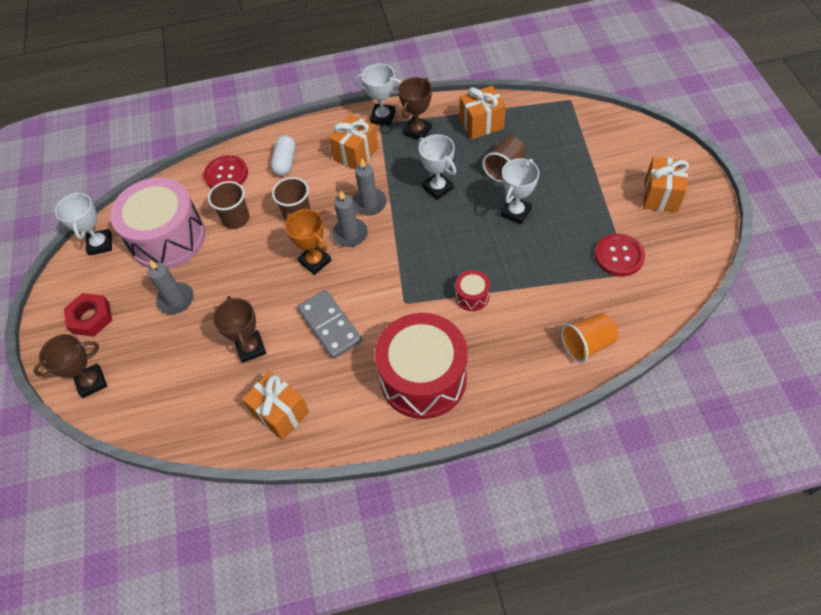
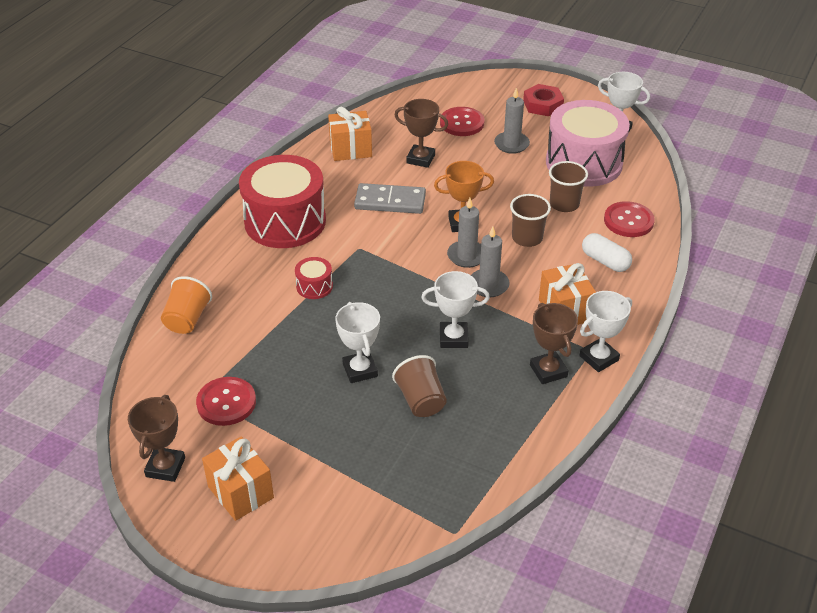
camera: 125 degrees right, 15 degrees down
brown trophy [33,334,107,398] -> brown trophy moved to [128,395,185,482]
orange gift [460,86,506,139] -> none
none -> red button [440,107,485,136]

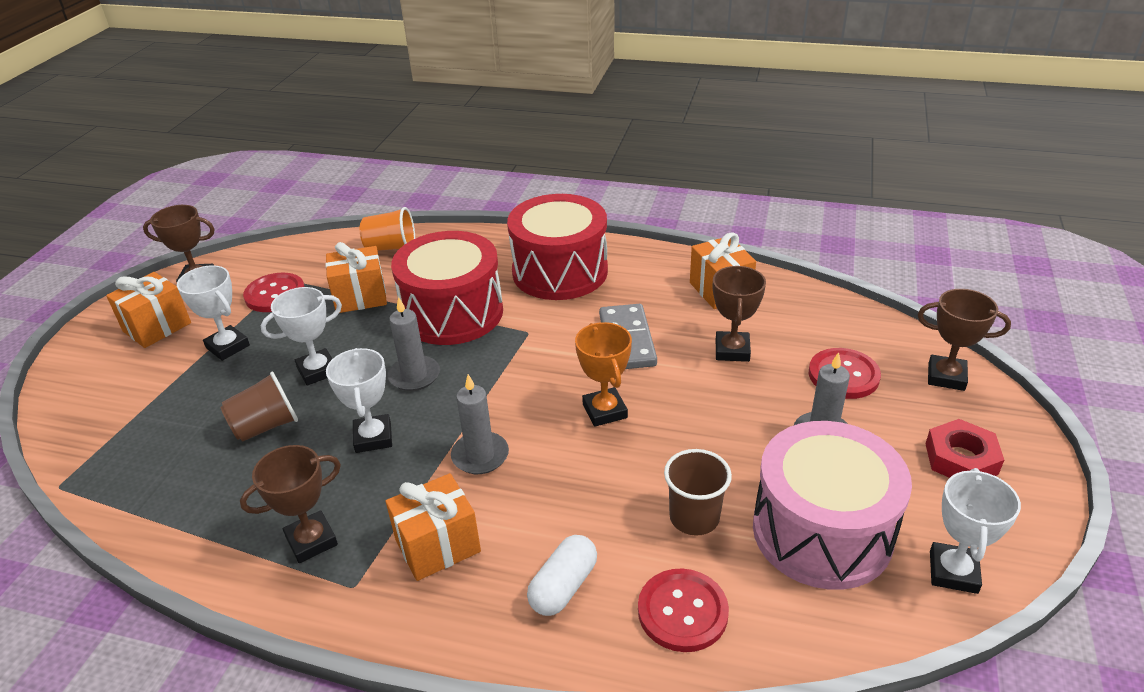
camera: 80 degrees right, 5 degrees down
red drum [295,257,333,299] -> red drum [391,231,503,345], size x2.38
grey candle [447,198,481,268] -> grey candle moved to [388,297,440,391]
brown cup [510,194,551,247] -> none
white trophy [579,291,632,372] -> white trophy moved to [177,265,250,361]
none -> orange gift [325,242,387,313]
none -> brown trophy [918,289,1011,391]

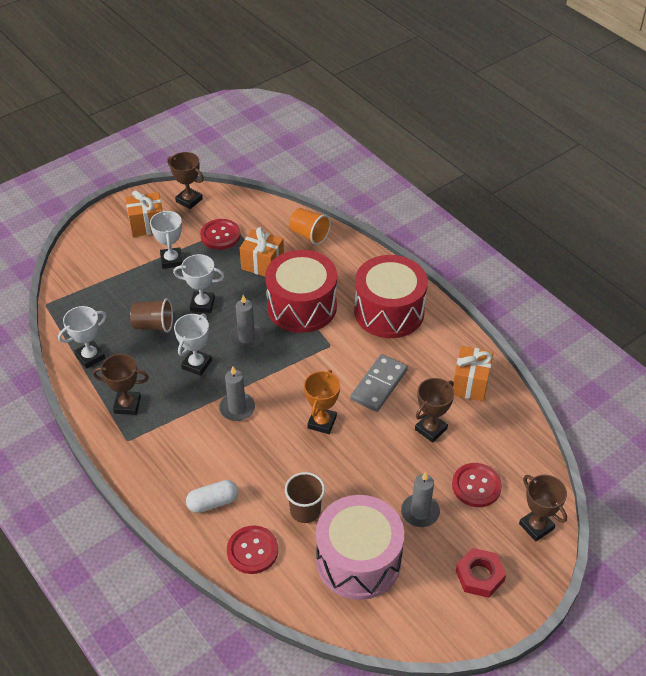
camera: 35 degrees right, 10 degrees up
orange gift [386,473,481,581] -> none
white trophy [930,468,1021,594] -> white trophy moved to [58,306,107,369]

